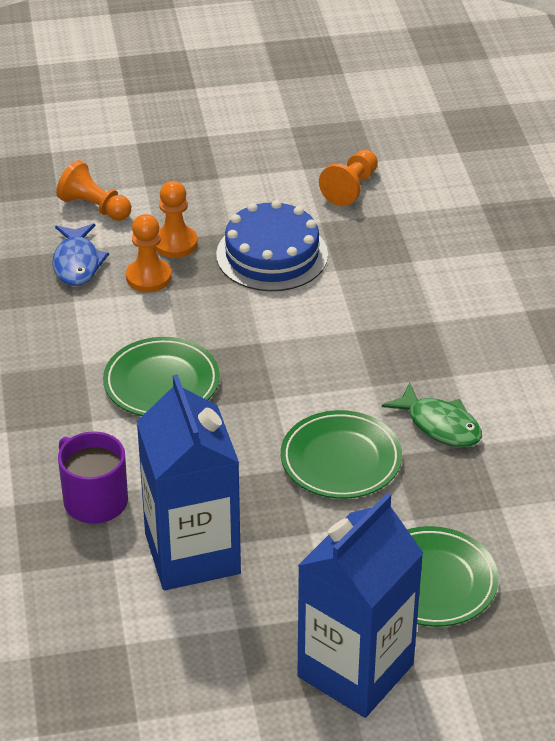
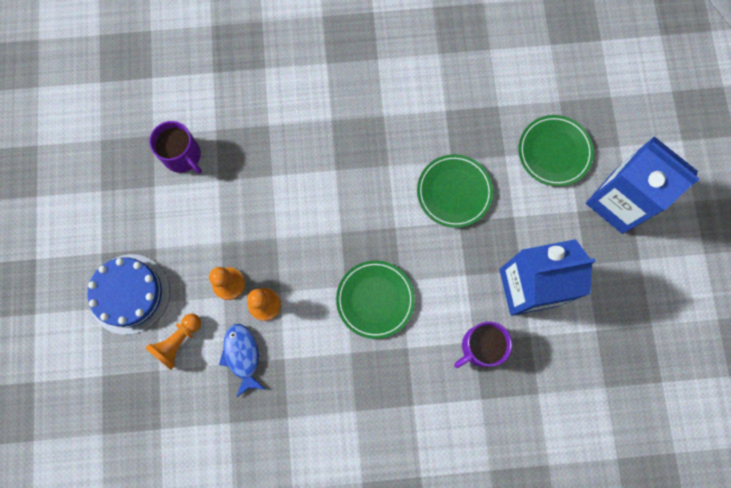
camera: 85 degrees left, 35 degrees up
blue fish [52,224,109,286] -> blue fish turned 105 degrees counterclockwise [219,324,265,398]
blue cake [216,200,328,291] -> blue cake moved to [87,254,170,335]
orange pawn [319,150,378,206] -> purple mug [149,121,202,174]
green fish [382,382,482,447] -> none

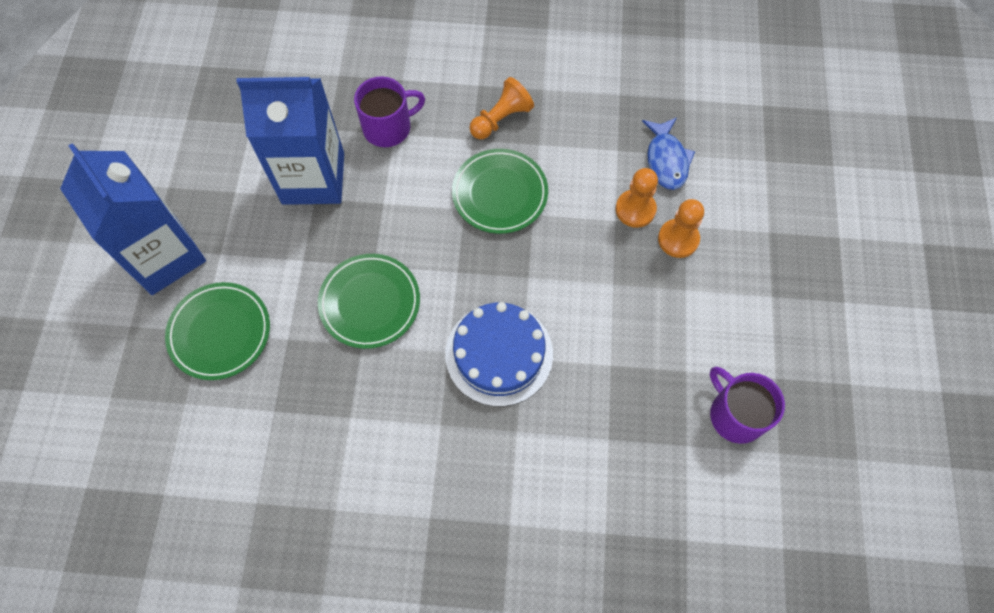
camera: 170 degrees left, 10 degrees down
blue cake [87,254,170,335] -> blue cake moved to [445,302,553,406]
orange pawn [145,313,201,370] -> orange pawn moved to [469,77,534,139]

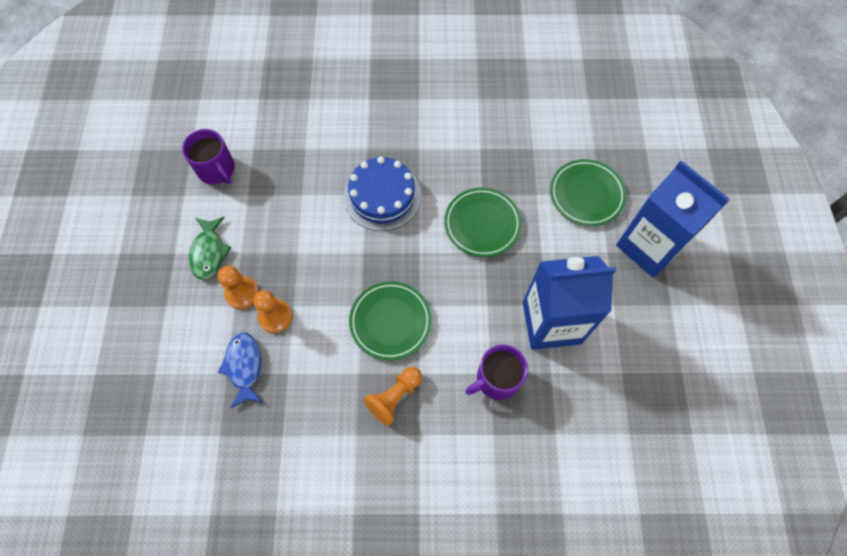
camera: 175 degrees right, 0 degrees up
none -> green fish [189,217,232,280]

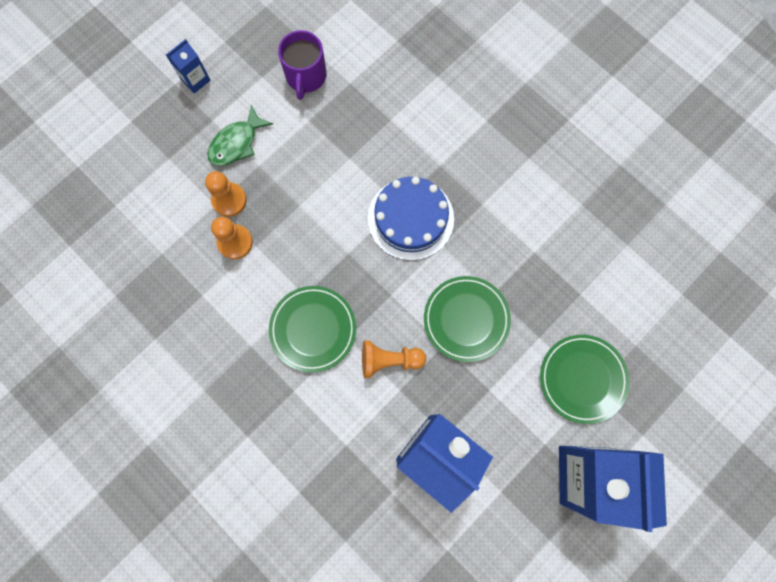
camera: 45 degrees right, 10 degrees up
blue fish [218,332,263,408] -> none
orange pawn [363,367,422,426] -> orange pawn moved to [362,340,426,378]
purple mug [465,345,528,400] -> none
none -> blue carton [166,39,211,94]

